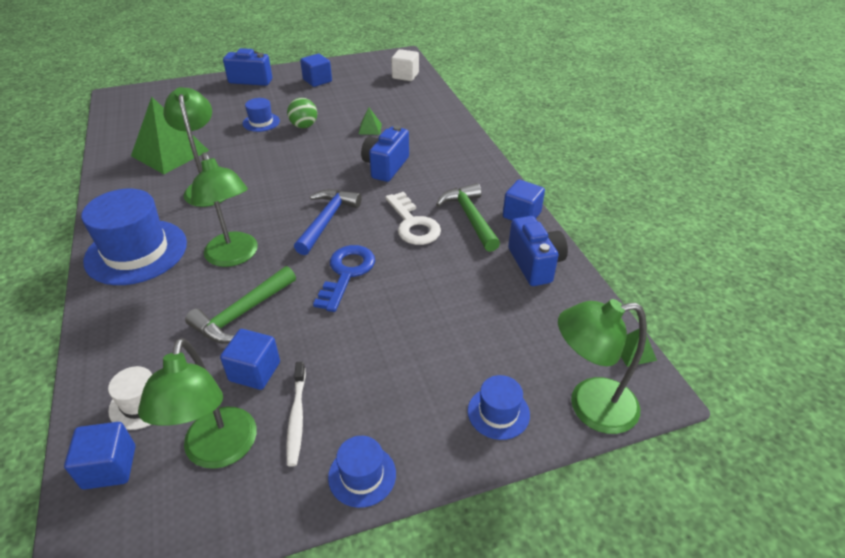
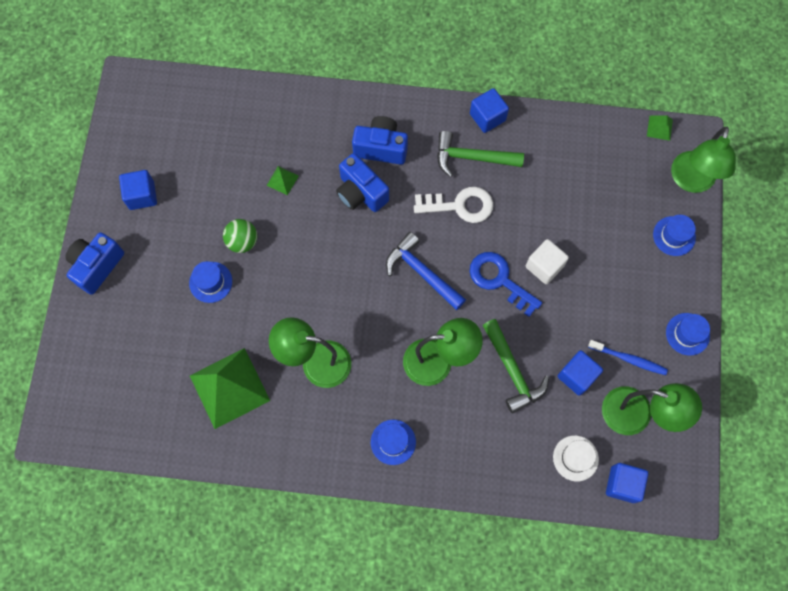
camera: 65 degrees left, 30 degrees up
blue hat [81,189,187,285] -> blue hat [371,420,416,465], size x0.49
white toothbrush [286,362,306,467] -> blue toothbrush [588,340,668,375]
white cube [391,49,419,81] -> white cube moved to [526,239,569,284]
blue camera [508,216,568,286] -> blue camera moved to [352,116,408,165]

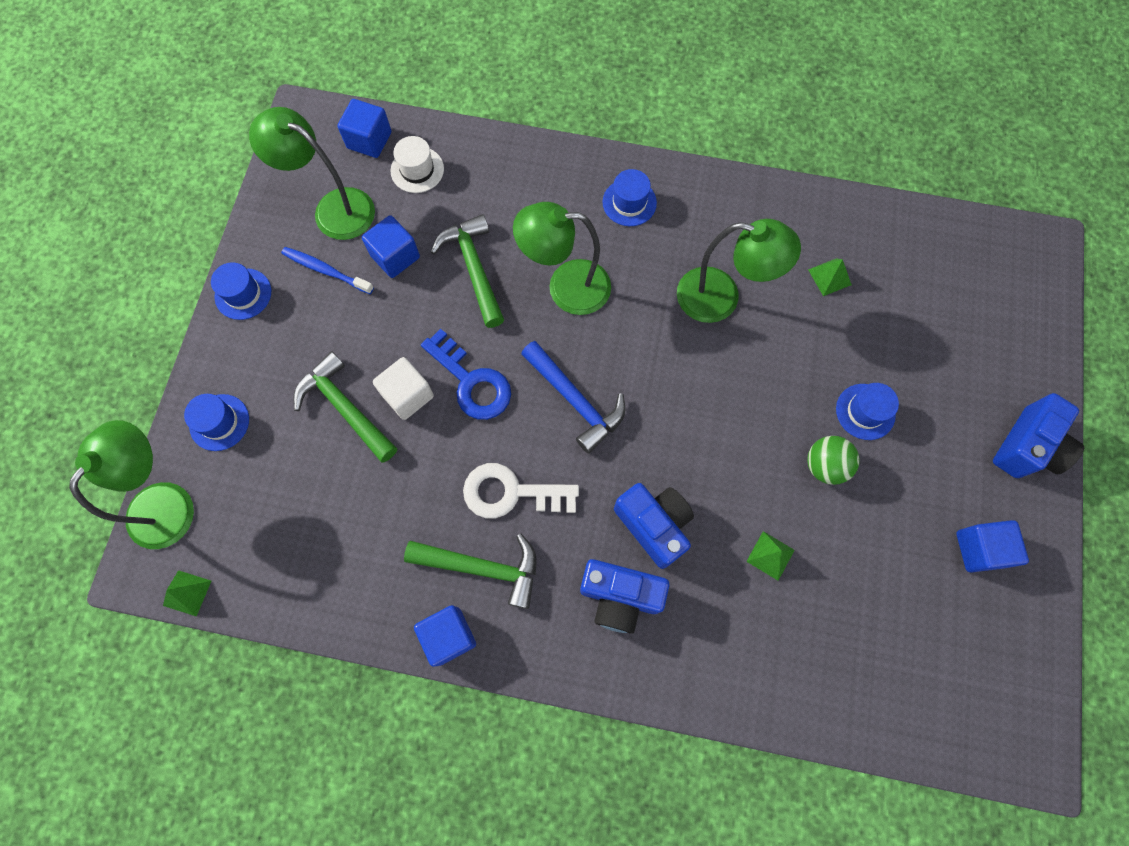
camera: 175 degrees left, 0 degrees up
green pyramid [190,348,270,429] -> green pyramid [808,258,852,296], size x0.42
none -> green hammer [294,351,397,462]

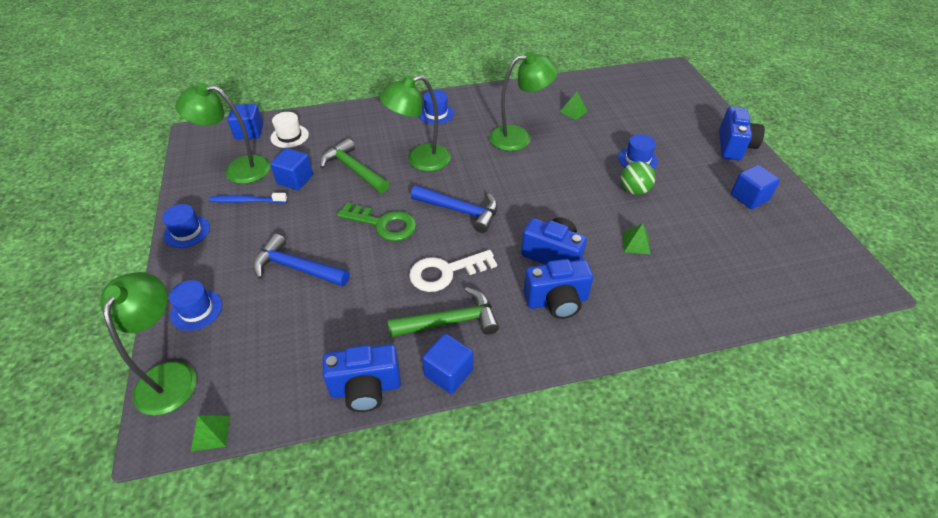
camera: 25 degrees left, 25 degrees down
green hammer [294,351,397,462] -> blue hammer [253,234,349,286]
white cube [373,357,434,420] -> none
blue key [421,329,511,420] -> green key [337,202,416,241]
none -> blue camera [323,344,401,412]

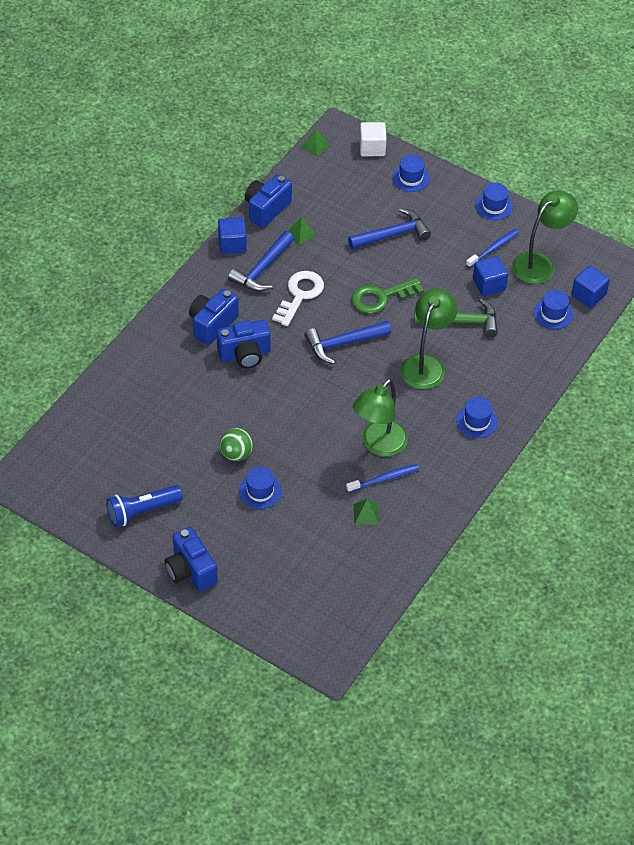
camera: 135 degrees right, 5 degrees up
green lamp [100,272,197,416] -> white cube [359,122,387,156]
white hat [271,112,309,148] -> blue hat [534,290,573,329]
green hammer [388,287,499,337] -> blue hammer [228,231,294,292]
green pyramid [623,223,651,255] -> green pyramid moved to [287,217,317,245]
blue cube [731,165,780,209] -> blue flashlight [106,485,183,527]
none -> blue toothbrush [346,464,419,493]

